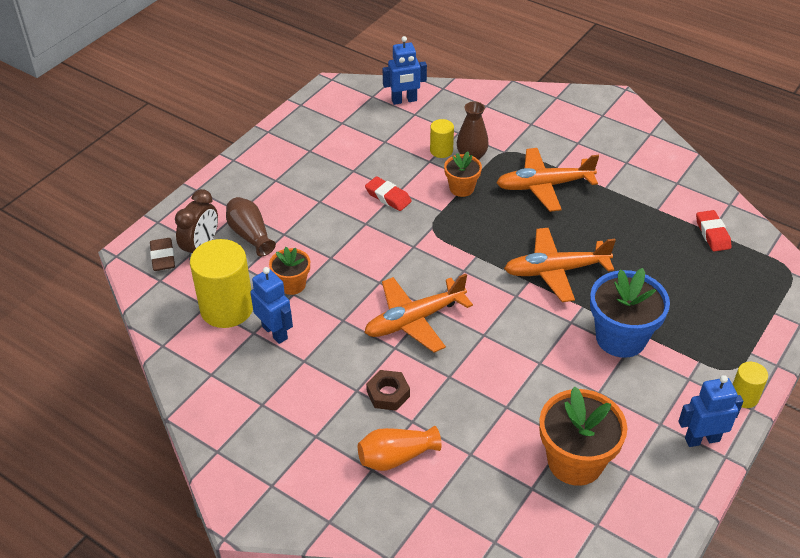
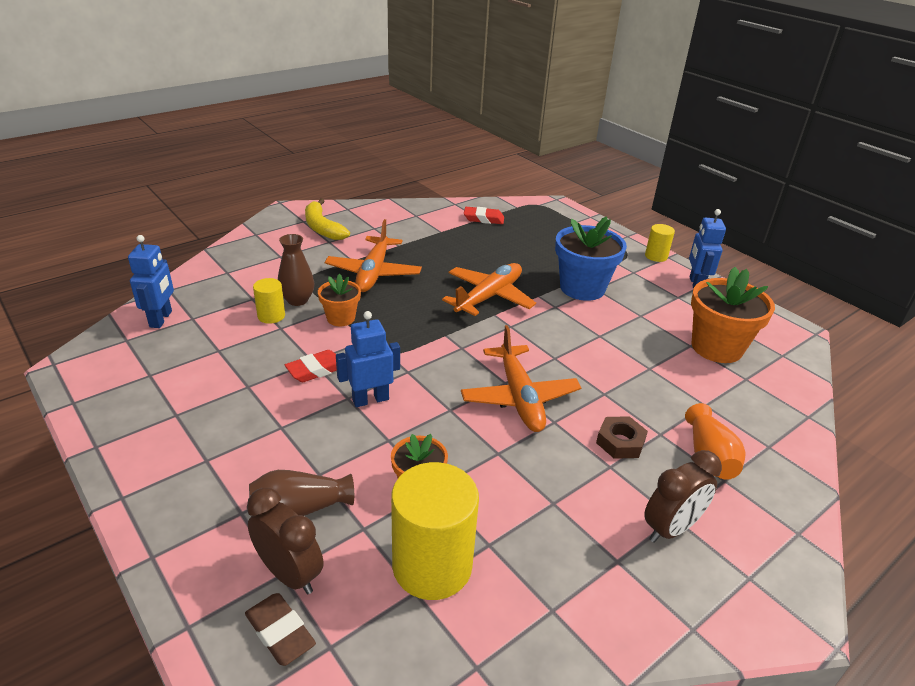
camera: 75 degrees left, 10 degrees down
brown eraser [150,238,175,271] -> brown eraser turned 45 degrees clockwise [245,593,316,666]
blue robot [250,267,293,344] -> blue robot moved to [336,311,400,407]
orange plane [504,228,616,302] -> orange plane turned 150 degrees counterclockwise [442,263,536,316]
none -> yellow banana [305,198,350,240]
none -> brown clock [644,450,722,543]

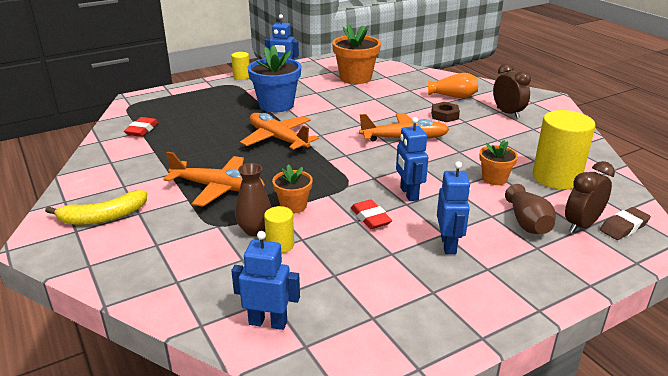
camera: 80 degrees left, 5 degrees down
none -> blue robot [437,161,471,254]

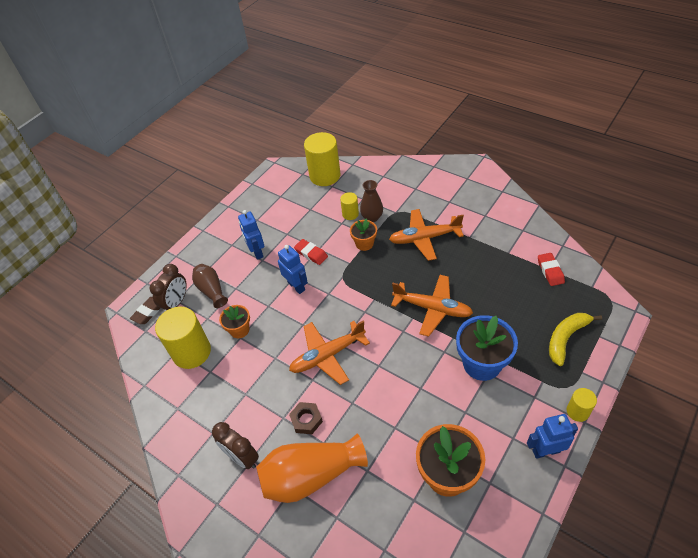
camera: 160 degrees right, 20 degrees up
yellow banana [45,190,147,225] -> yellow banana moved to [549,313,602,366]
blue robot [231,231,300,330] -> yellow cylinder [304,132,340,186]
orange vase [428,73,478,98] -> orange vase [256,434,368,503], size x1.71

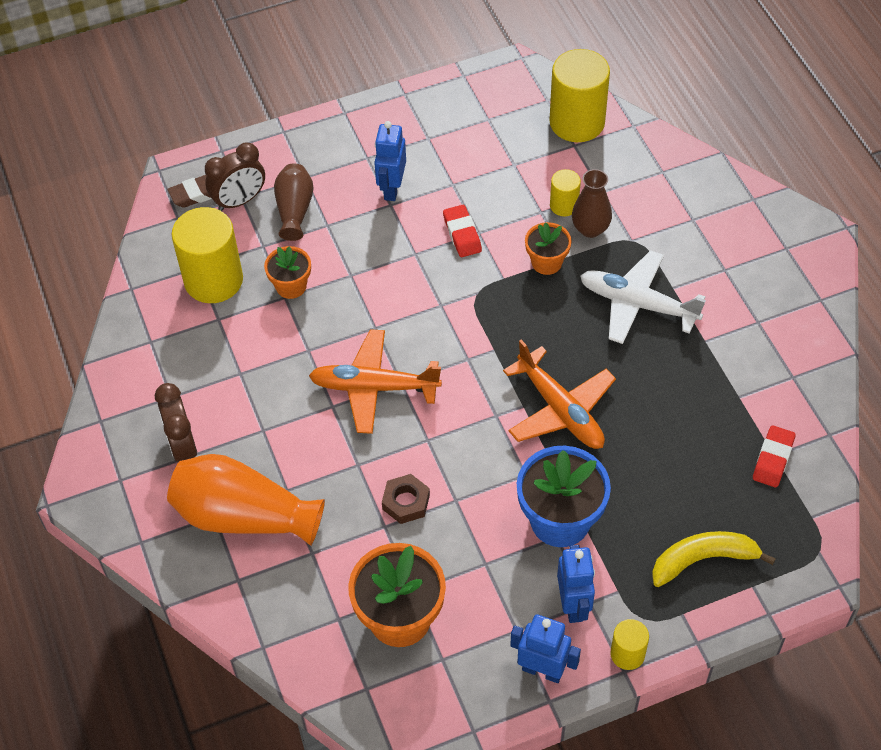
camera: 30 degrees right, 5 degrees up
blue robot [278,245,308,294] -> blue robot moved to [557,545,595,623]
brown nut [289,402,323,434] -> brown nut moved to [382,474,430,524]
orange plane [389,209,464,261] -> white plane [580,250,706,344]

